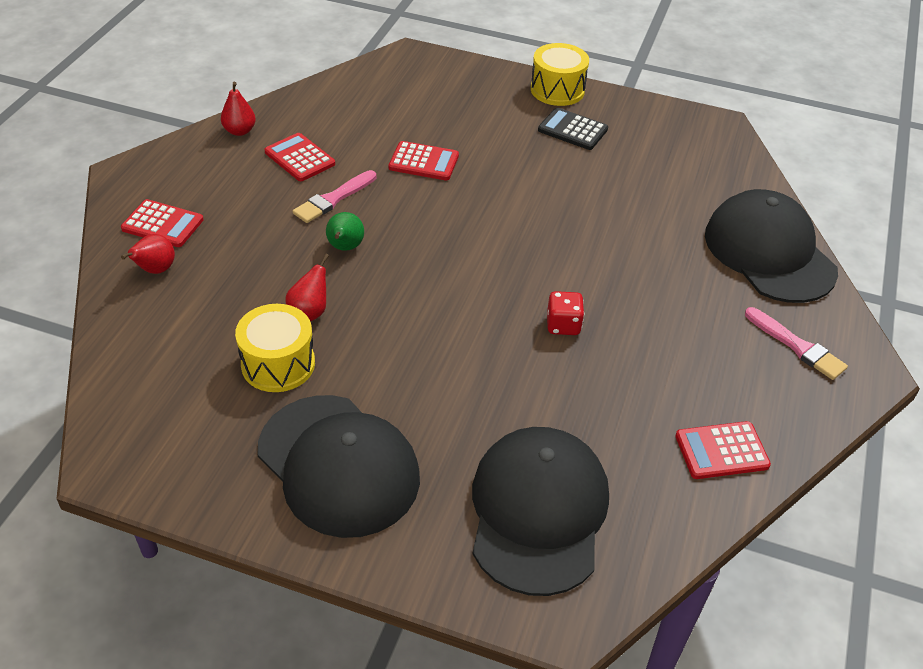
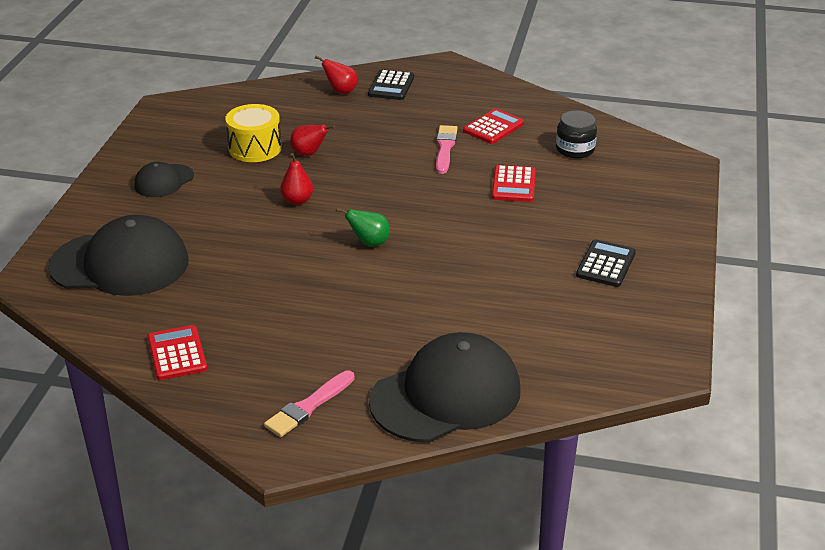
camera: 85 degrees right, 10 degrees down
red calculator [121,199,204,247] -> black calculator [368,69,414,100]
red pear [221,82,256,136] -> red pear moved to [280,153,313,205]
black cap [257,395,420,538] -> black cap [134,162,194,197], size x0.50
pink brush [293,170,376,223] -> pink brush turned 60 degrees clockwise [436,125,458,174]
green pear [326,212,364,251] -> green pear moved to [336,208,390,246]
yellow drum [531,43,589,106] -> none
red dice [547,291,584,335] -> none
none -> black jar [556,110,597,158]

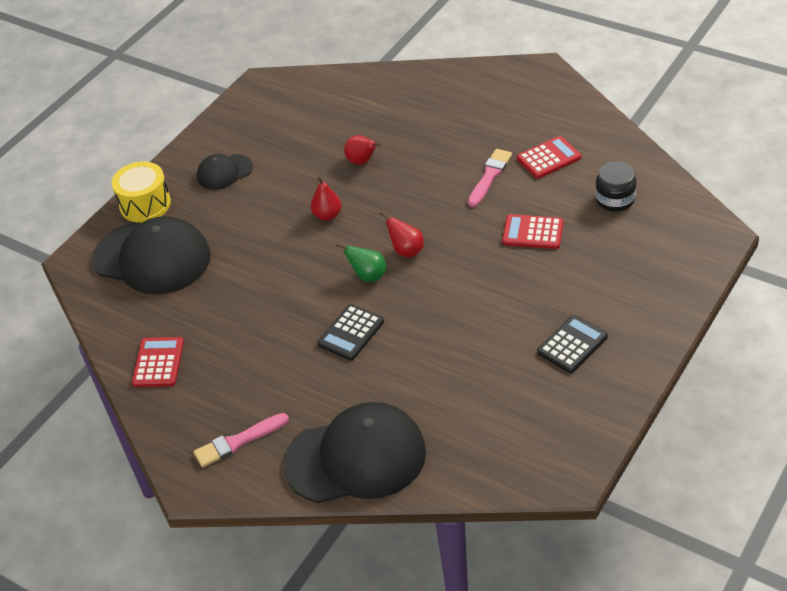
camera: 25 degrees right, 10 degrees up
yellow drum [225,104,282,162] -> yellow drum moved to [112,162,171,223]
red pear [315,56,358,94] -> red pear moved to [380,211,424,258]
black calculator [368,69,414,100] -> black calculator moved to [317,304,384,361]
red calculator [492,165,536,202] -> red calculator turned 75 degrees clockwise [502,214,564,249]

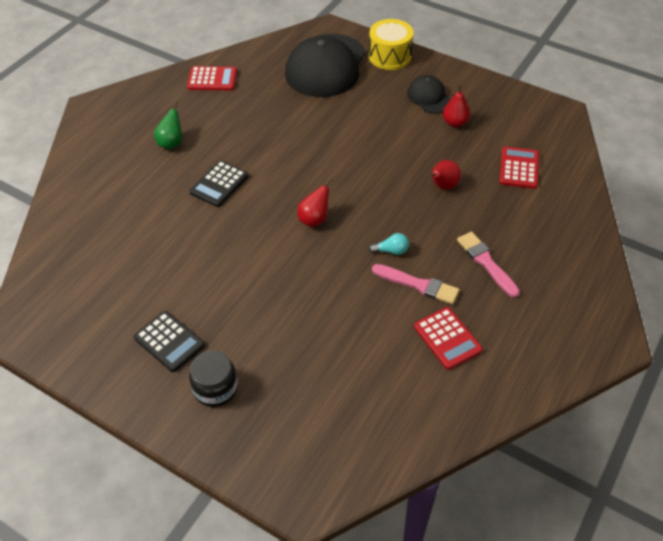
camera: 85 degrees right, 5 degrees up
pink brush [194,413,289,467] -> pink brush moved to [457,232,520,298]
black cap [284,402,426,503] -> none
red pear [311,176,342,221] -> red pear moved to [443,84,470,127]
black calculator [317,304,384,361] -> black calculator turned 90 degrees counterclockwise [189,160,249,207]
green pear [336,243,386,282] -> green pear moved to [154,101,182,149]
red calculator [502,214,564,249] -> red calculator moved to [499,147,539,189]
black jar [595,161,636,212] -> black jar moved to [189,350,238,407]
none -> turquoise light bulb [369,233,409,255]

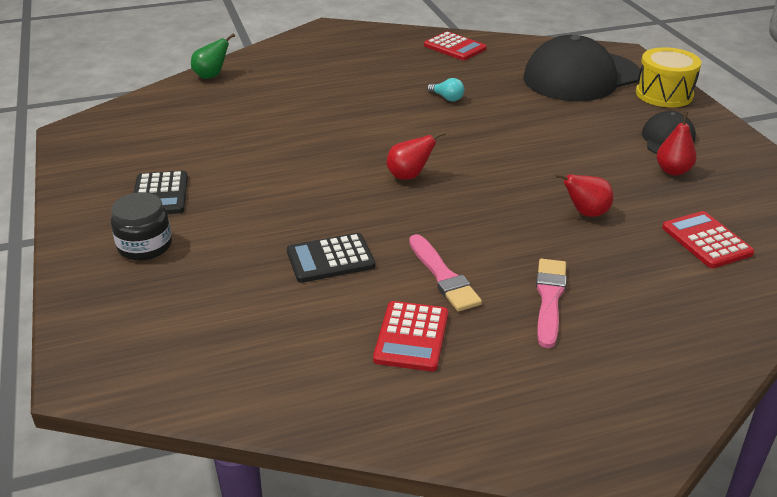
camera: 40 degrees right, 15 degrees down
green pear [154,101,182,149] -> green pear moved to [191,33,235,79]
black calculator [189,160,249,207] -> black calculator moved to [287,233,375,283]
turquoise light bulb [369,233,409,255] -> turquoise light bulb moved to [427,78,465,101]
red calculator [499,147,539,189] -> red calculator turned 75 degrees counterclockwise [662,211,755,268]

